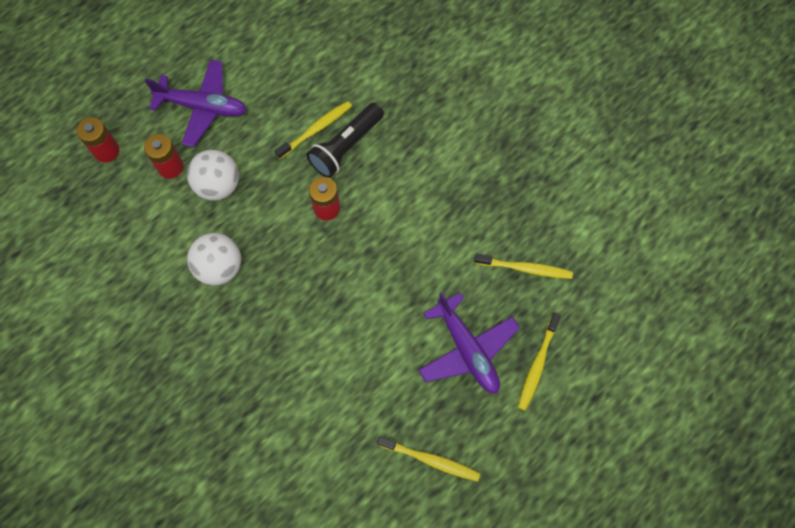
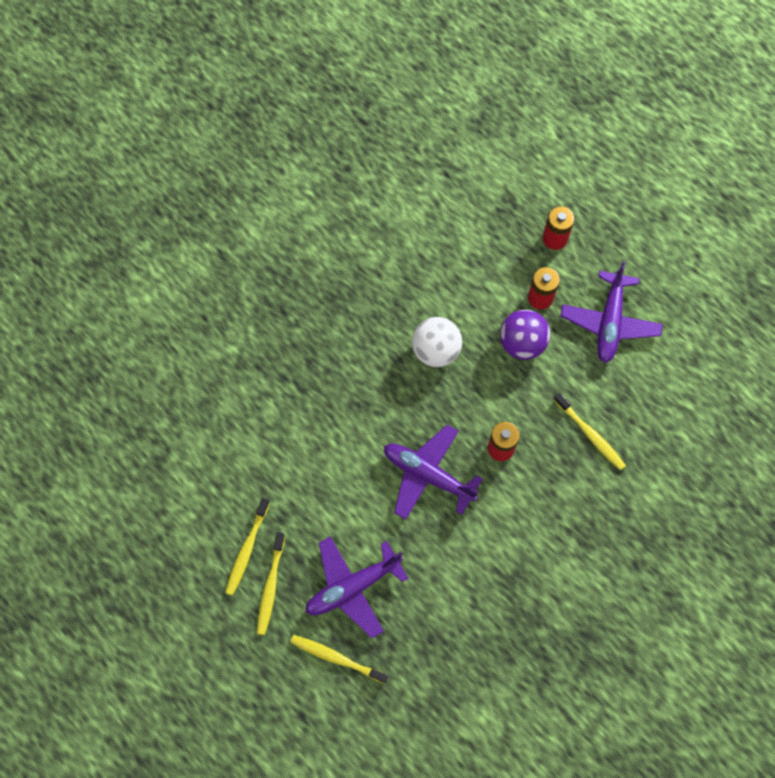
camera: 90 degrees right, 0 degrees up
white ball [187,149,239,201] -> purple ball [500,310,550,360]
black flashlight [306,103,384,178] -> none
yellow toothbrush [474,254,573,279] -> yellow toothbrush moved to [257,532,285,635]
none -> purple plane [384,425,483,520]

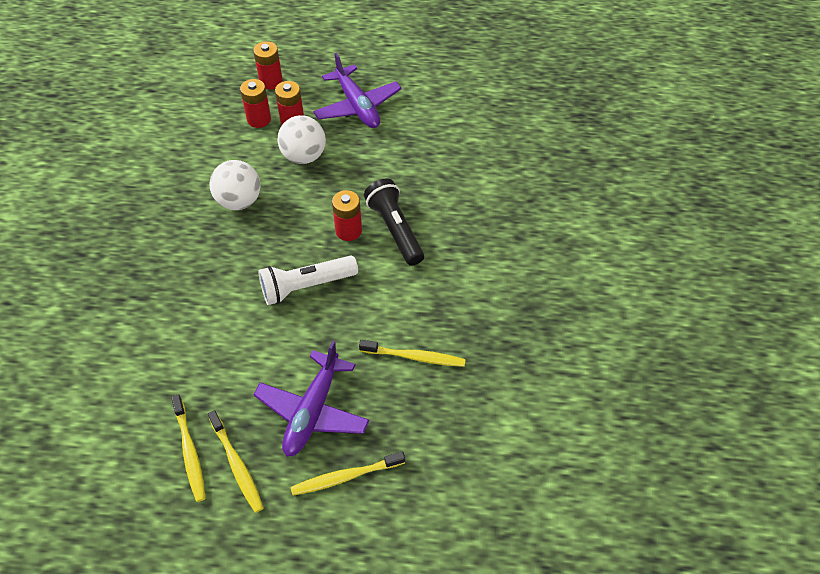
camera: 40 degrees left, 15 degrees down
purple plane [384,425,483,520] -> white flashlight [258,256,358,305]
purple ball [500,310,550,360] -> white ball [277,115,326,164]
yellow toothbrush [554,393,626,470] -> yellow toothbrush moved to [359,340,466,367]
none -> red battery [240,79,271,128]
none -> black flashlight [364,178,424,266]

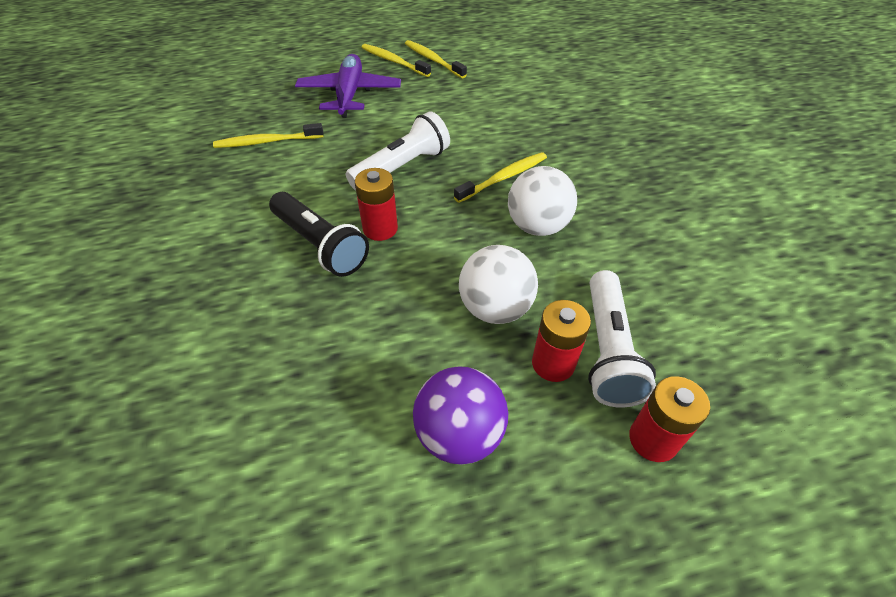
camera: 160 degrees right, 5 degrees down
red battery [240,79,271,128] -> white flashlight [588,270,656,408]
yellow toothbrush [291,451,405,496] -> yellow toothbrush moved to [454,152,547,203]
purple plane [313,53,402,128] -> purple ball [413,366,508,465]

